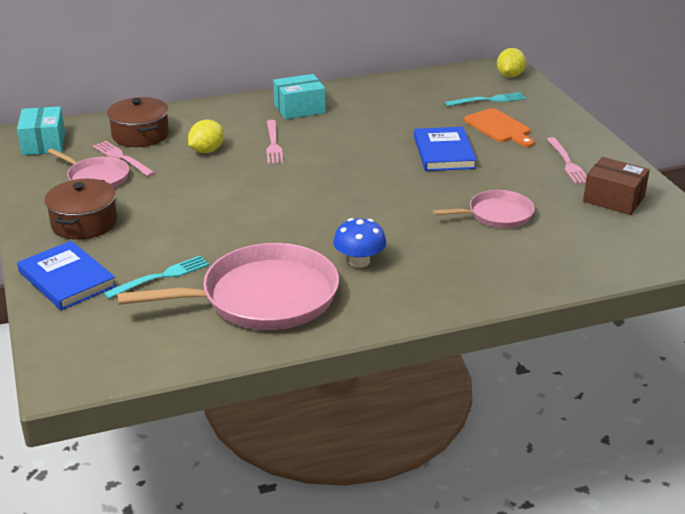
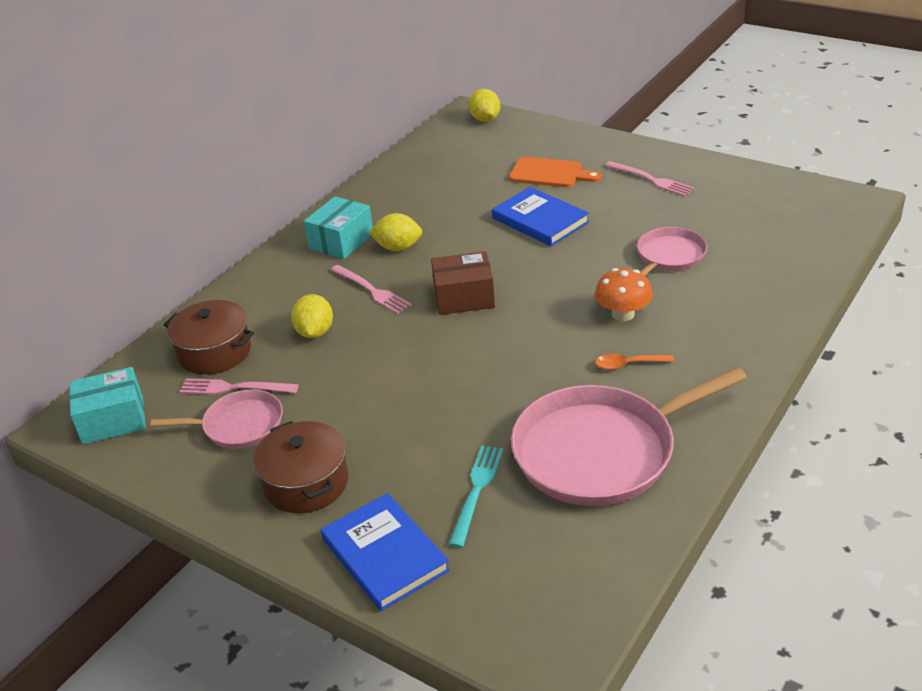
camera: 35 degrees left, 5 degrees up
turquoise box [17,106,65,155] -> turquoise box turned 60 degrees counterclockwise [69,367,146,445]
blue book [17,241,116,310] -> blue book turned 45 degrees clockwise [321,493,450,611]
pink pan [117,243,339,330] -> pink pan turned 150 degrees counterclockwise [511,367,747,506]
blue mushroom [333,218,386,268] -> orange spoon [595,354,674,370]
turquoise fork [445,92,526,106] -> none
brown box [583,157,650,215] -> brown box moved to [431,251,495,315]
none -> yellow lemon [369,213,422,251]
none -> orange mushroom [595,268,653,321]

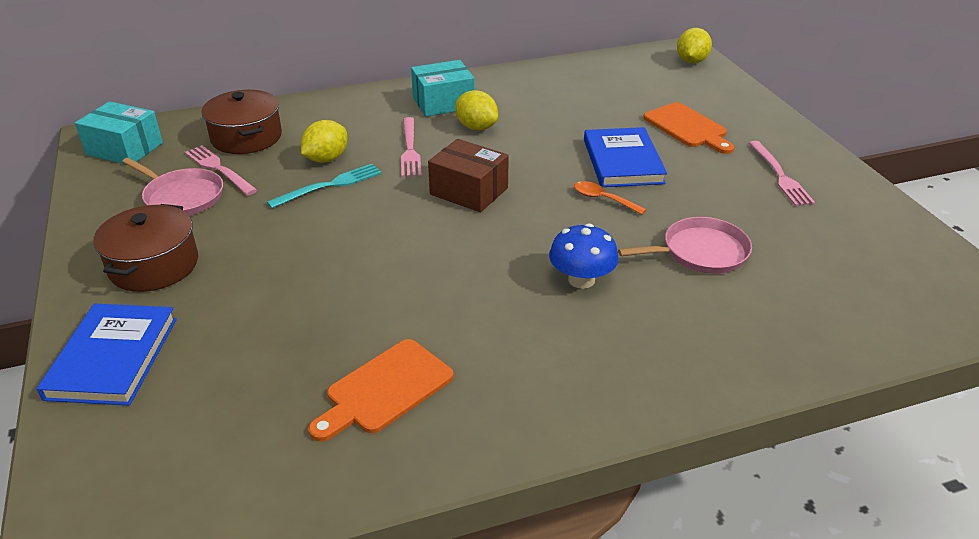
camera: 35 degrees right, 0 degrees up
turquoise fork [449,445,503,548] -> turquoise fork moved to [267,164,382,208]
pink pan [511,367,747,506] -> orange cutting board [309,339,454,442]
orange mushroom [595,268,653,321] -> blue mushroom [549,223,619,289]
orange spoon [595,354,674,370] -> orange spoon moved to [574,181,647,215]

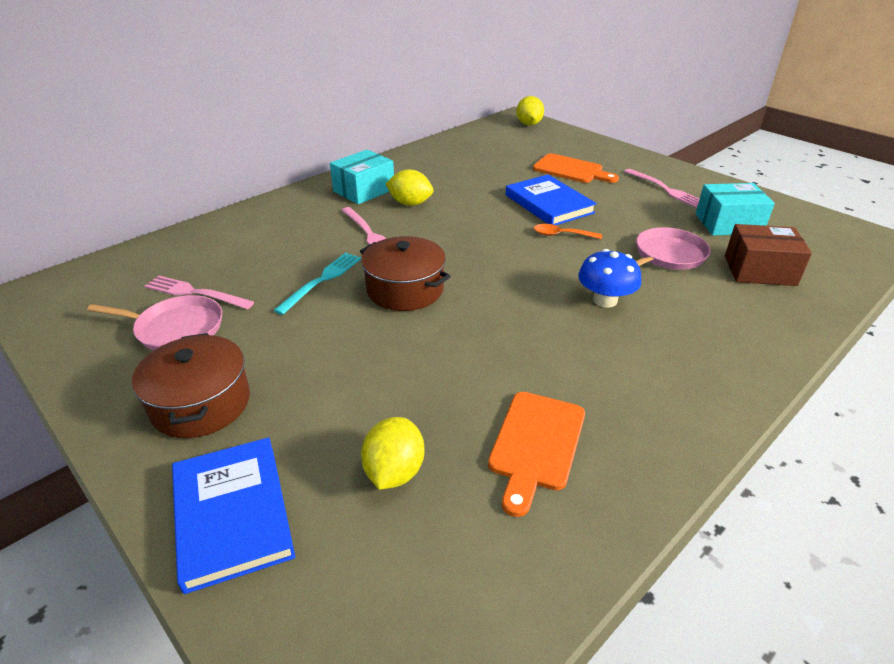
camera: 25 degrees left, 0 degrees up
turquoise box [75,101,163,164] -> turquoise box moved to [696,183,775,236]
brown pot [201,90,282,154] -> brown pot moved to [360,236,451,311]
yellow lemon [301,120,347,163] -> yellow lemon moved to [361,417,424,490]
brown box [428,139,509,212] -> brown box moved to [725,224,812,286]

